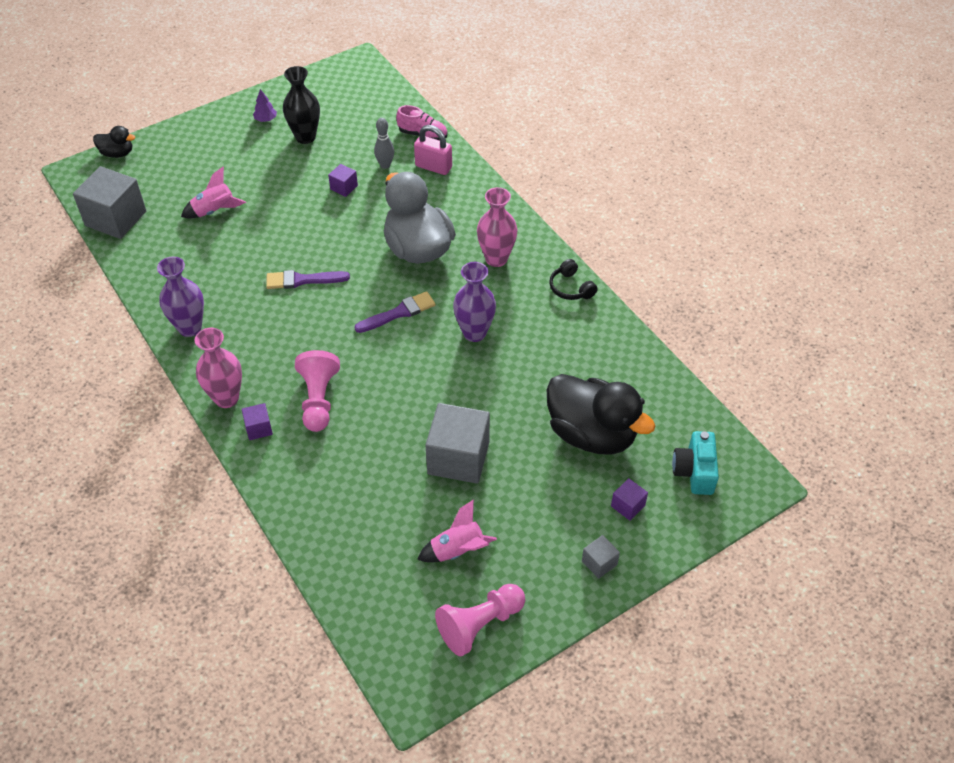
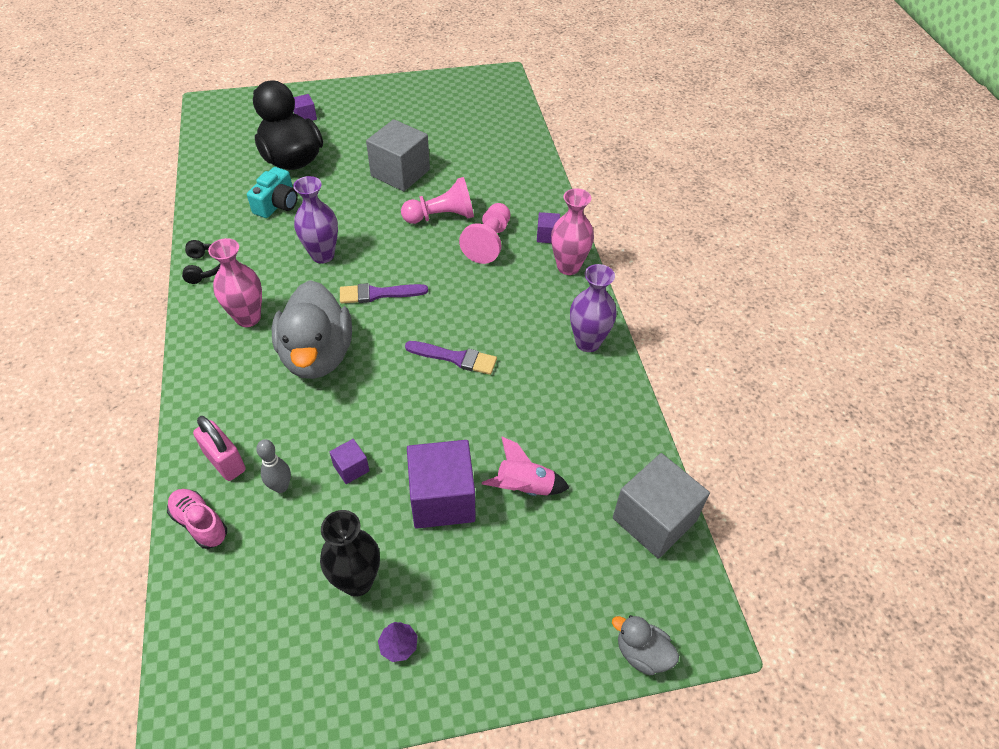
camera: 160 degrees left, 0 degrees up
black duck [93,126,135,158] -> grey duck [612,615,679,675]
pink rocket [417,499,497,563] -> none
pink pawn [435,584,525,656] -> pink pawn moved to [401,177,474,224]
grey cube [582,535,620,579] -> none
turquoise camera [672,431,719,495] -> turquoise camera moved to [247,167,298,218]
none -> purple cube [407,440,475,529]

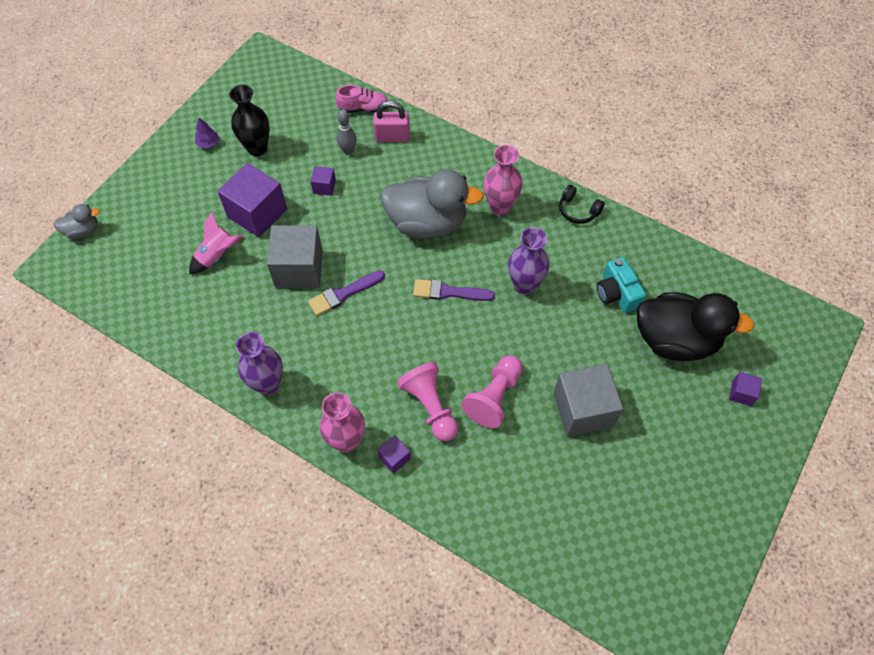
camera: 135 degrees right, 10 degrees up
grey duck [272,280,352,379] -> grey duck turned 150 degrees clockwise [380,169,484,238]
purple brush [340,283,428,304] -> purple brush turned 120 degrees counterclockwise [413,279,495,301]
grey cube [613,453,710,559] -> grey cube moved to [267,225,323,288]

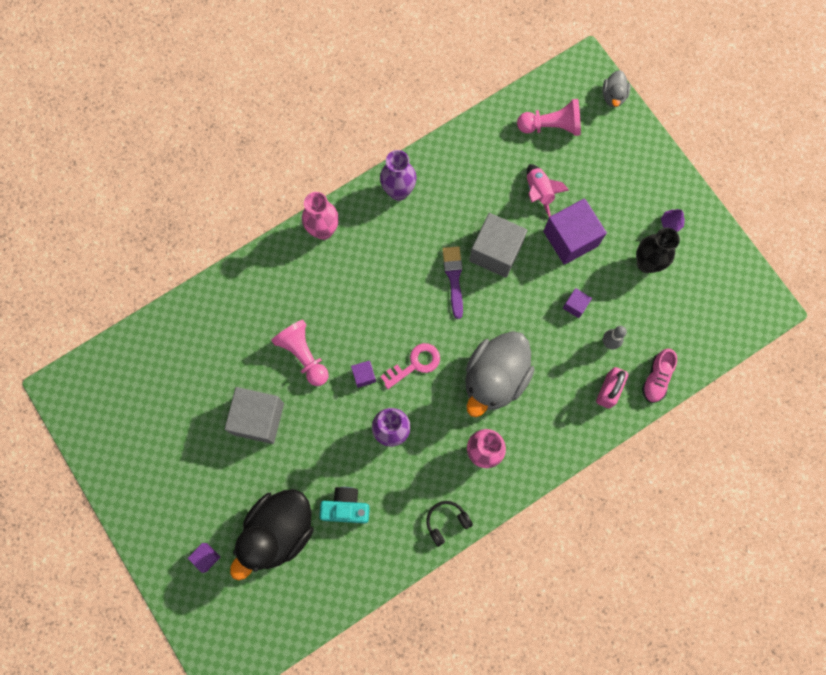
camera: 115 degrees right, 15 degrees up
purple cube [377,435,411,474] -> purple cube moved to [351,360,376,388]
pink pawn [397,362,458,441] -> pink pawn moved to [517,99,581,136]
purple brush [413,279,495,301] -> pink key [380,343,440,389]

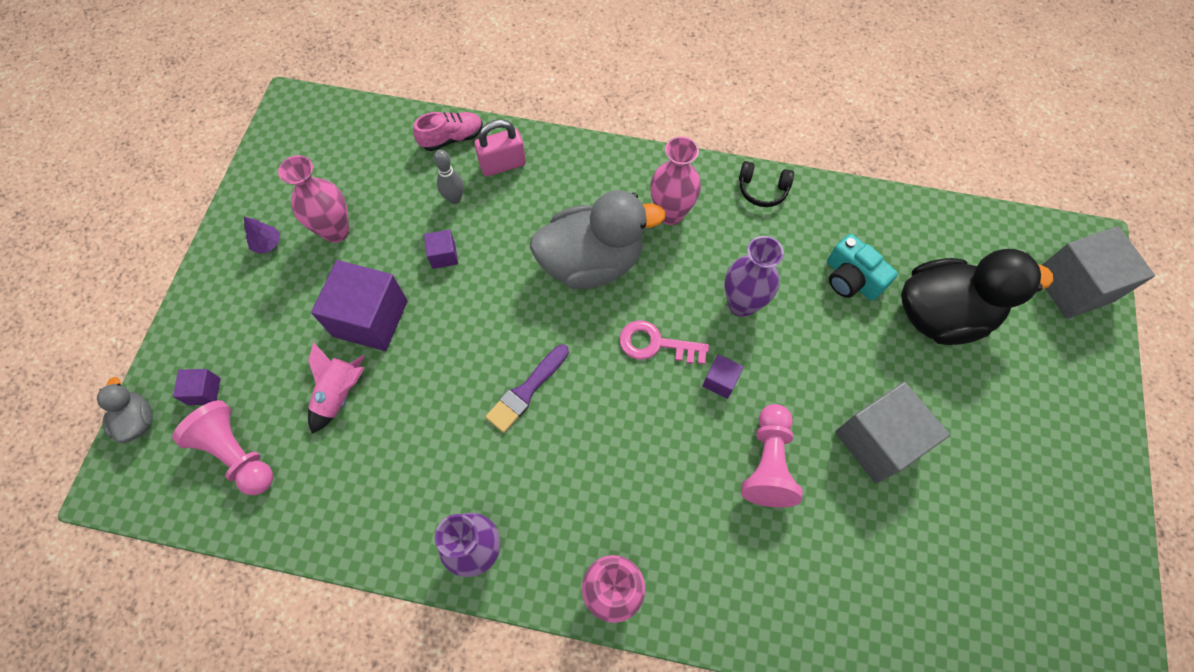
camera: 135 degrees left, 10 degrees down
purple cube [188,543,220,573] -> purple cube moved to [173,369,221,405]
grey cube [469,213,528,278] -> grey cube moved to [1042,226,1155,319]
grey duck [602,70,630,107] -> grey duck turned 75 degrees counterclockwise [97,377,153,443]
black vase [636,227,680,273] -> pink vase [278,155,349,243]

